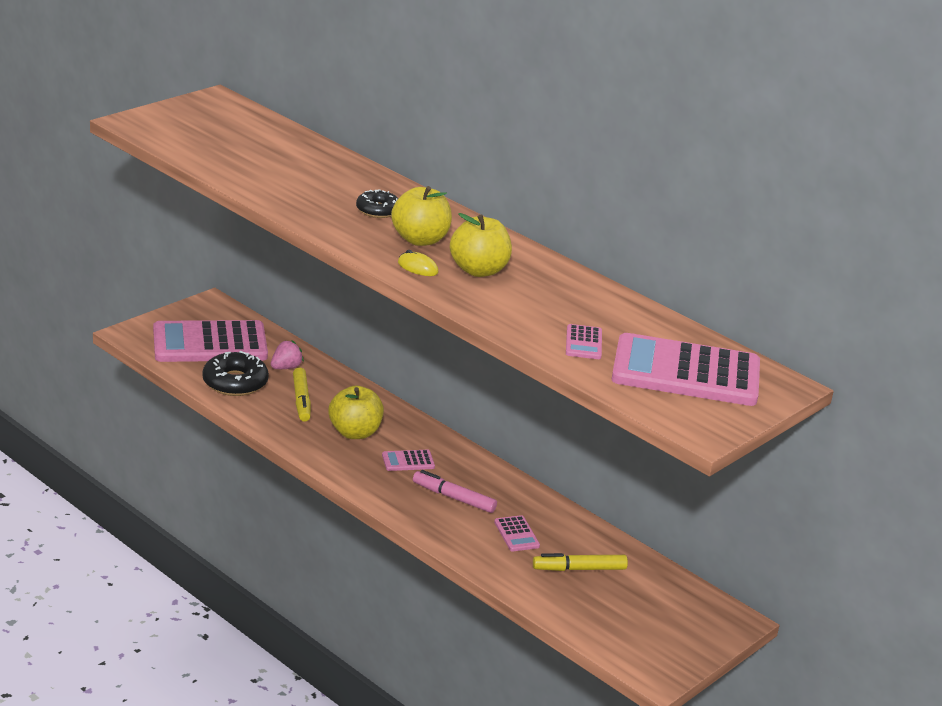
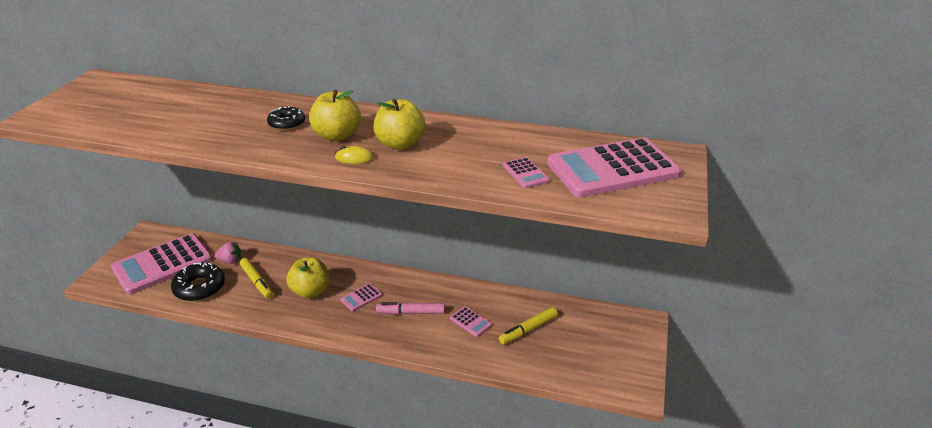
camera: 25 degrees left, 5 degrees up
pink strawberry [271,340,304,369] -> pink strawberry turned 75 degrees clockwise [215,242,241,264]

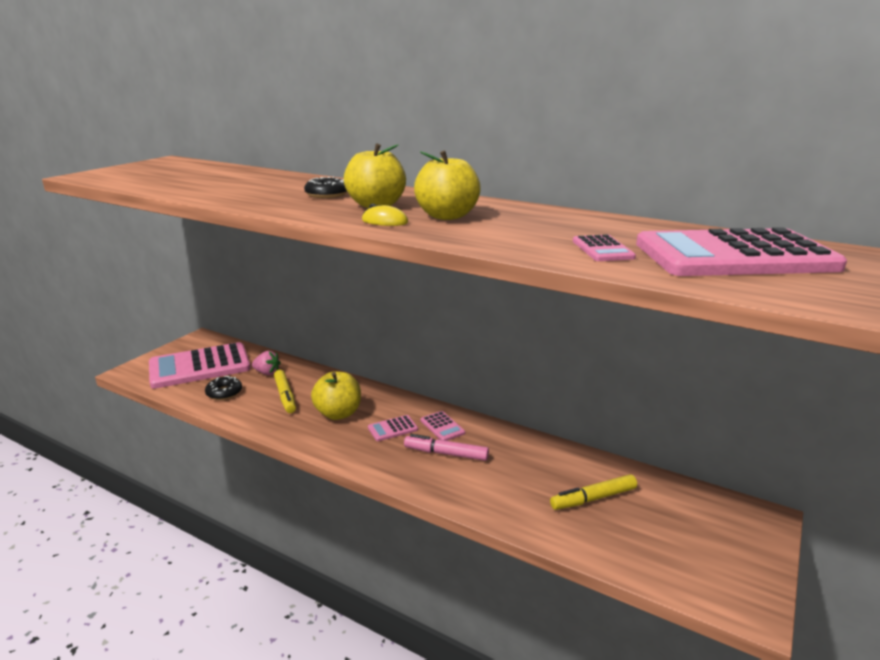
camera: 15 degrees right, 10 degrees down
black donut [171,262,225,301] -> black donut [205,376,242,400], size x0.62
pink calculator [450,306,492,337] -> pink calculator moved to [421,411,465,441]

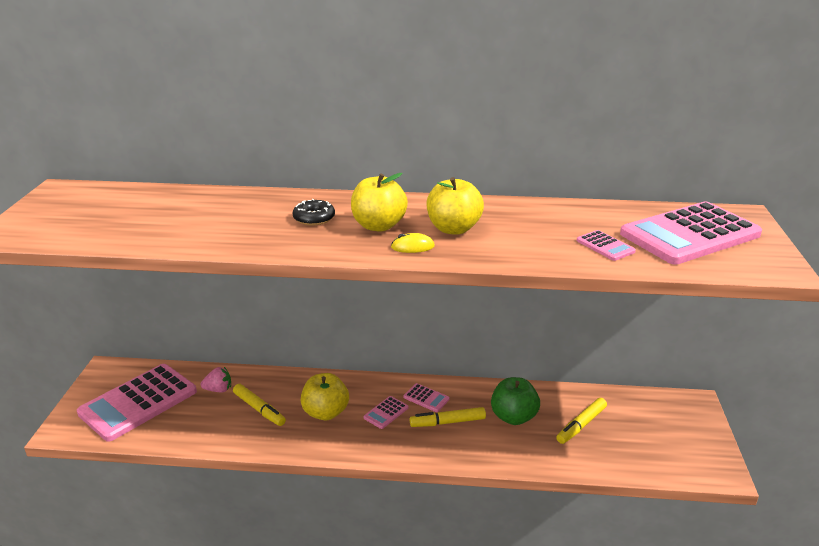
camera: 25 degrees left, 5 degrees up
black donut [205,376,242,400] -> none
pink marker [404,434,489,461] -> yellow marker [410,407,486,427]
none -> green apple [491,377,540,425]

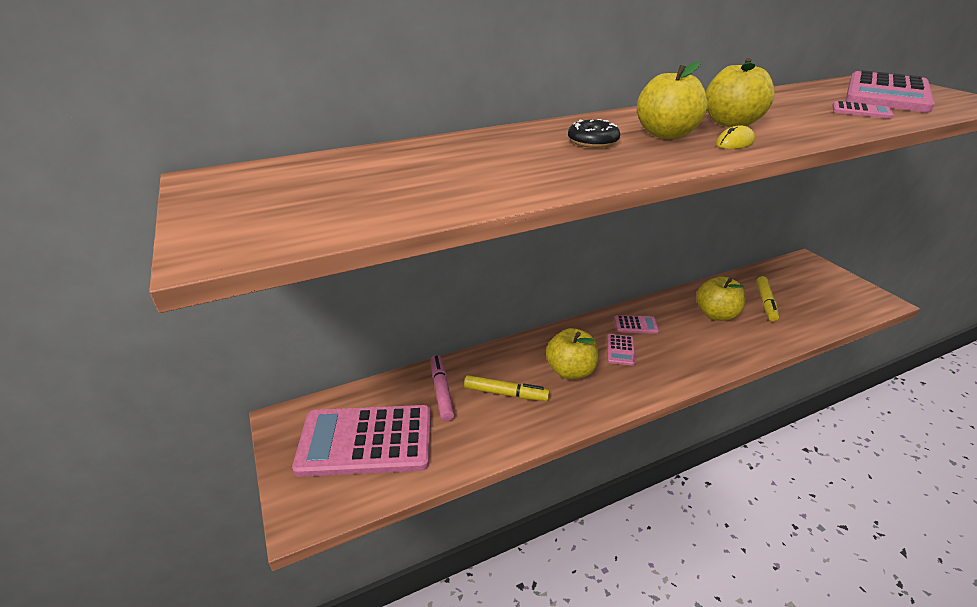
camera: 30 degrees left, 5 degrees up
pink calculator [77,364,197,442] -> pink calculator turned 75 degrees clockwise [292,405,431,477]
pink strawberry [201,367,231,393] -> pink marker [431,355,455,421]
yellow marker [410,407,486,427] -> none
green apple [491,377,540,425] -> yellow apple [697,276,746,321]

